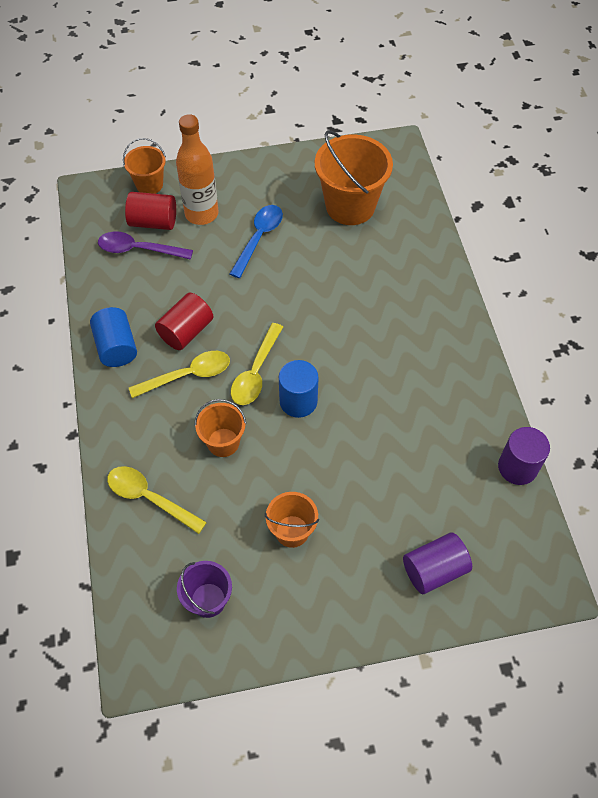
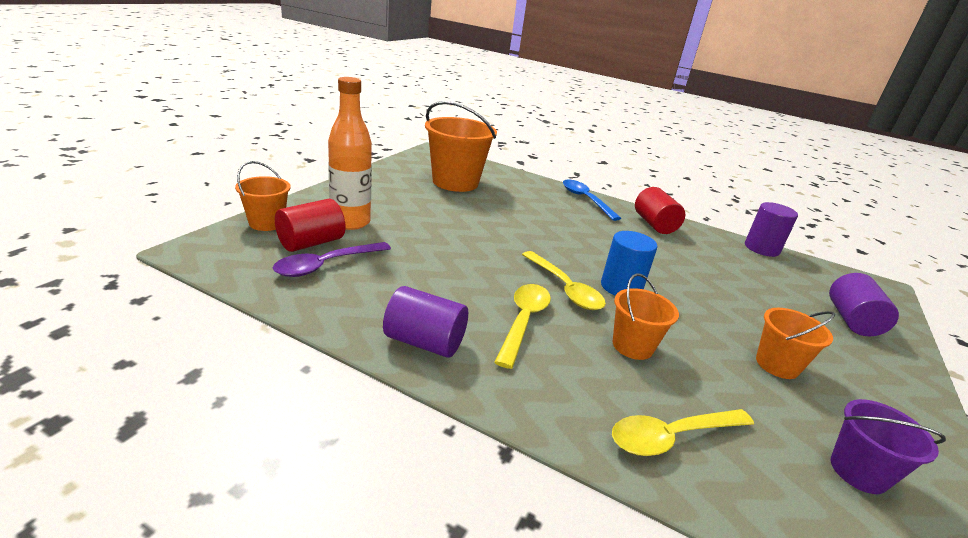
camera: 55 degrees left, 30 degrees down
blue cylinder [90,307,137,367] -> purple cylinder [383,286,468,358]
red cylinder [155,293,213,350] -> red cylinder moved to [635,187,685,234]
blue spoon [230,205,283,278] -> blue spoon moved to [563,179,621,221]

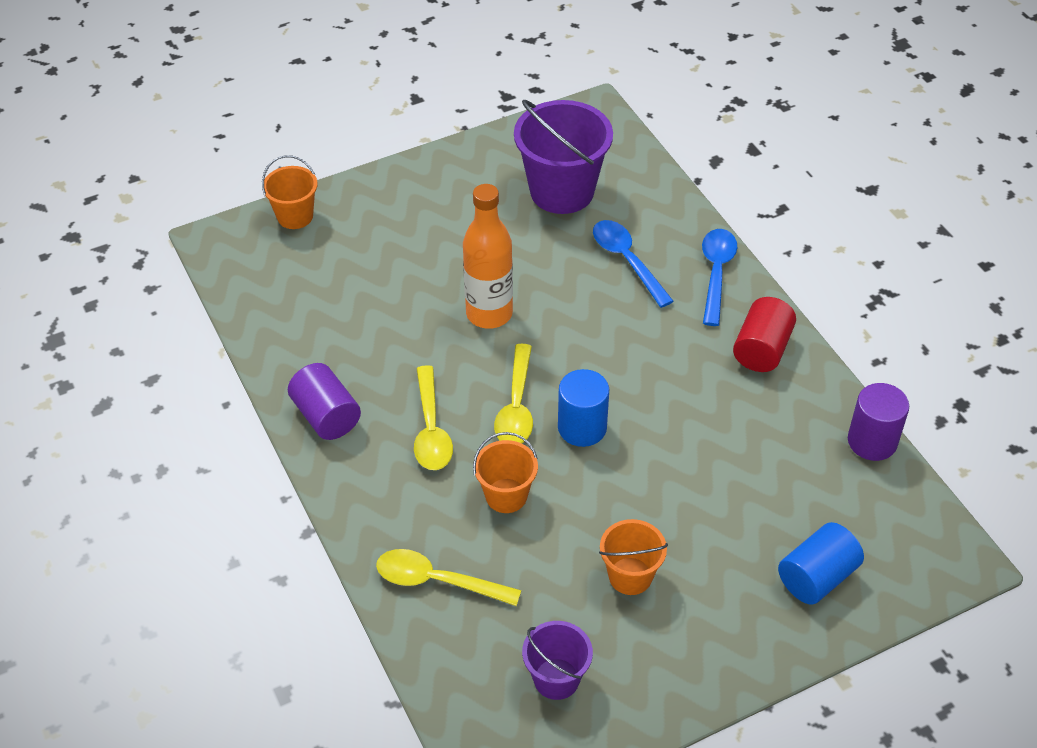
camera: 40 degrees right, 20 degrees up
purple spoon [273,242,391,277] -> none
red cylinder [275,199,345,252] -> none
orange bottle [328,77,372,230] -> orange bottle moved to [463,184,513,329]
orange bucket [425,101,497,192] -> purple bucket [514,100,613,214]
yellow spoon [494,284,551,369] -> yellow spoon turned 120 degrees clockwise [414,365,453,470]
purple cylinder [829,273,899,336] -> blue cylinder [778,522,864,604]
none -> blue spoon [593,220,674,308]

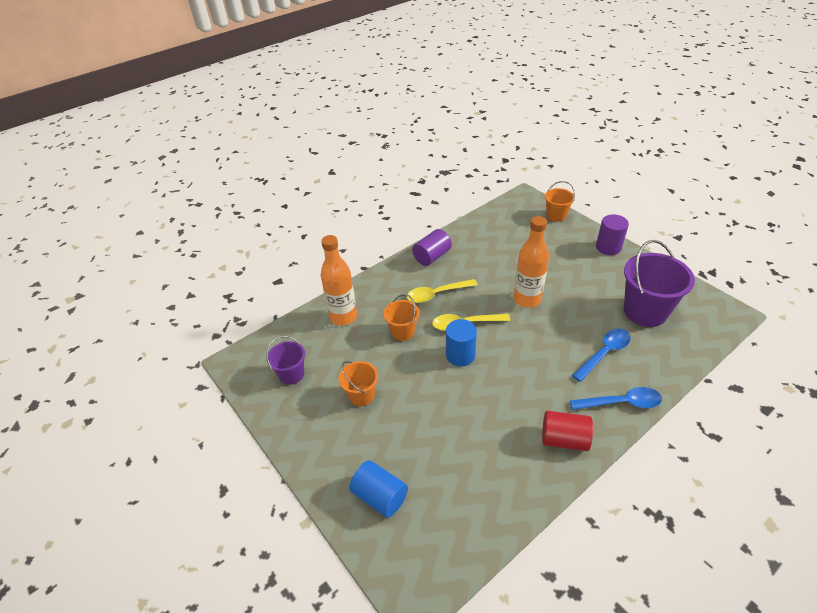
camera: 80 degrees right, 5 degrees down
yellow spoon [376,549,521,606] -> orange bottle [321,235,357,326]
purple cylinder [848,383,909,461] -> purple cylinder moved to [596,214,629,255]

